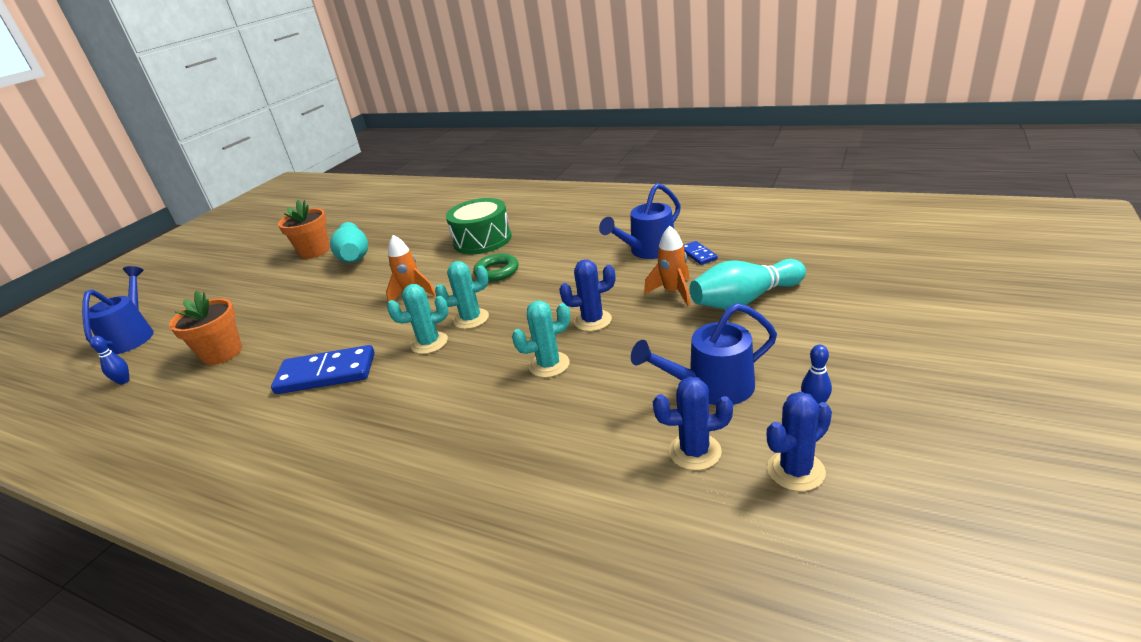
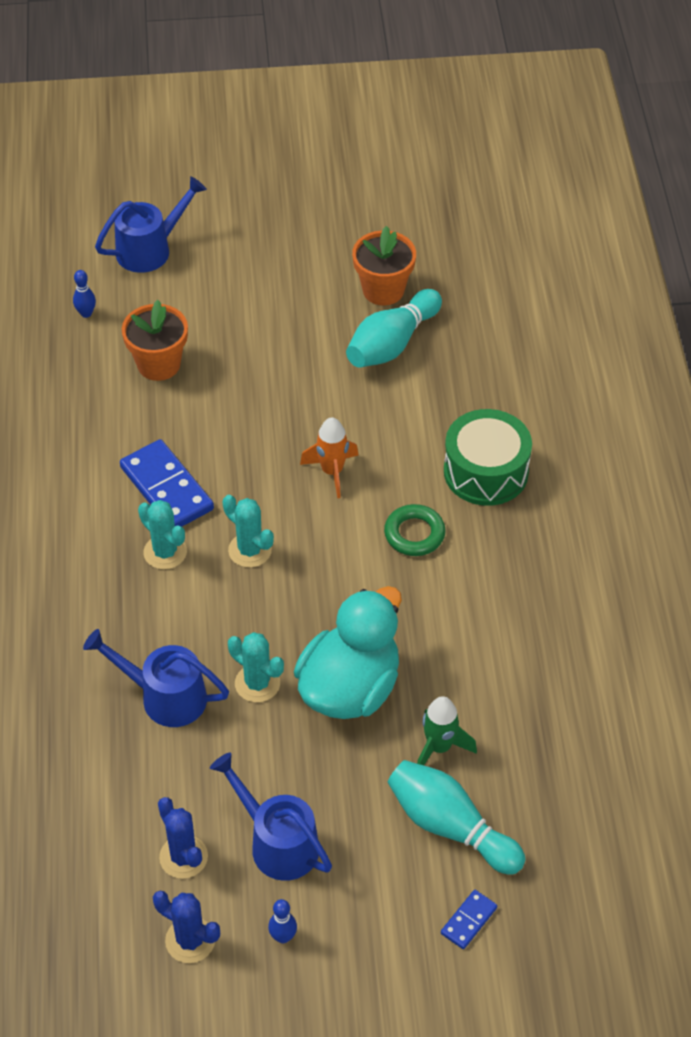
camera: 55 degrees right, 20 degrees up
turquoise cactus [435,261,489,329] -> turquoise cactus moved to [138,500,187,570]
blue cactus [559,260,615,331] -> turquoise duck [294,586,402,719]
blue watering can [599,183,681,259] -> blue watering can moved to [83,629,229,727]
orange rocket [644,226,690,306] -> green rocket [417,696,477,765]
blue domino [683,241,718,265] -> blue domino moved to [441,890,497,949]

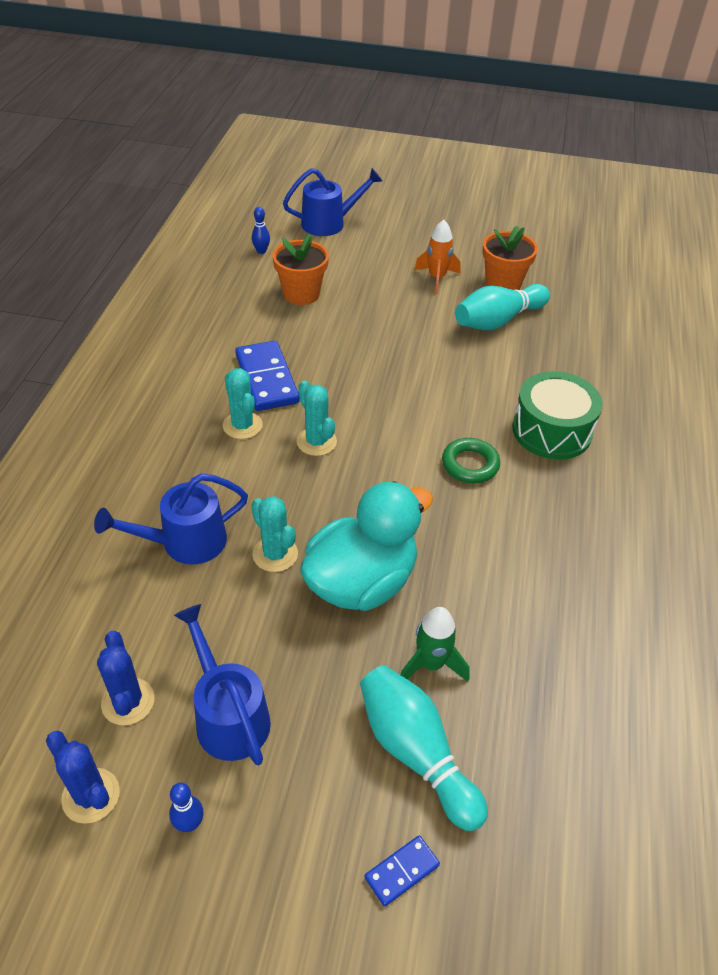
camera: 15 degrees right, 5 degrees down
blue watering can [83,629,229,727] -> blue watering can turned 60 degrees counterclockwise [94,474,248,565]
orange rocket [300,417,358,498] -> orange rocket moved to [414,220,461,294]

